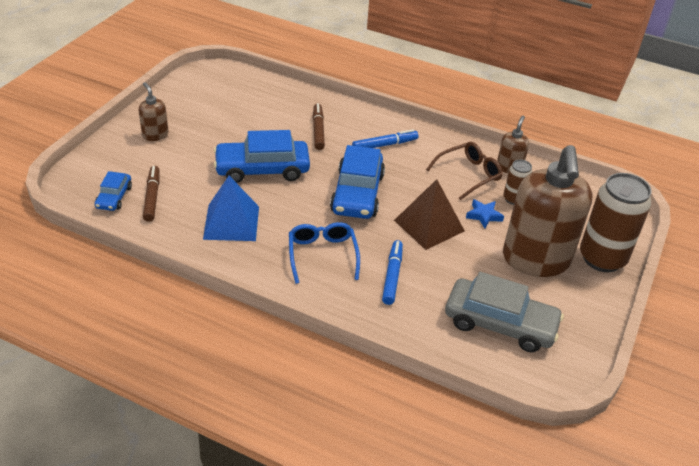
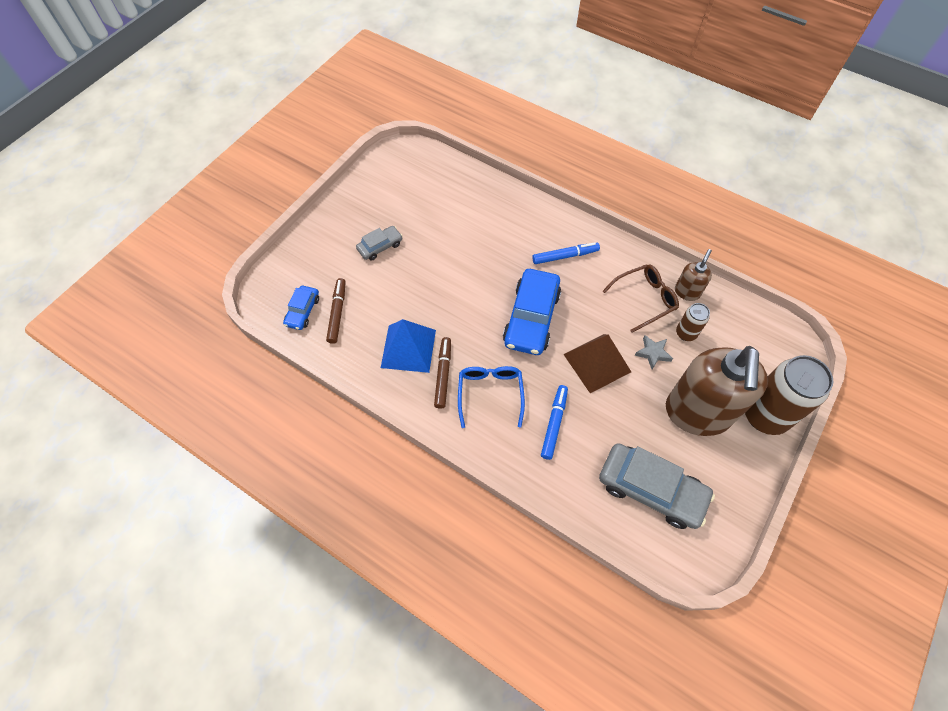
camera: 10 degrees right, 20 degrees up
brown soap dispenser [138,82,169,141] -> none
blue car [214,130,310,183] -> none
brown marker [313,103,325,150] -> brown marker moved to [434,337,451,409]
blue star [466,199,504,228] -> grey star [634,335,673,369]
none -> grey car [356,226,403,261]

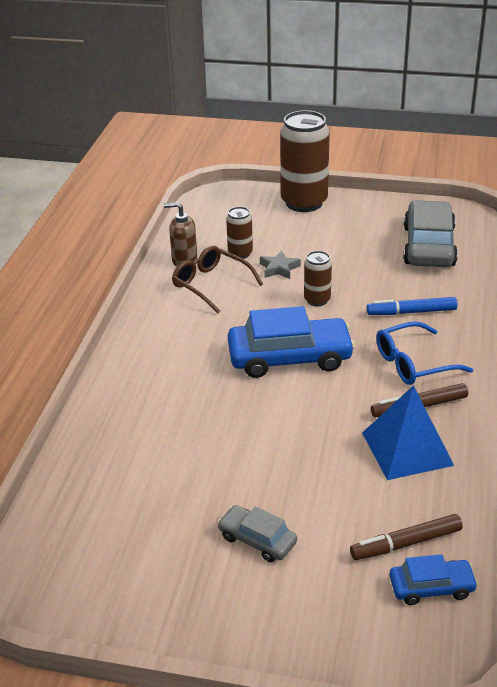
camera: 110 degrees left, 25 degrees down
blue marker [532,242,600,264] -> none
brown pyramid [563,334,631,393] -> brown can [304,251,332,306]
brown soap dispenser [666,346,768,436] -> none

